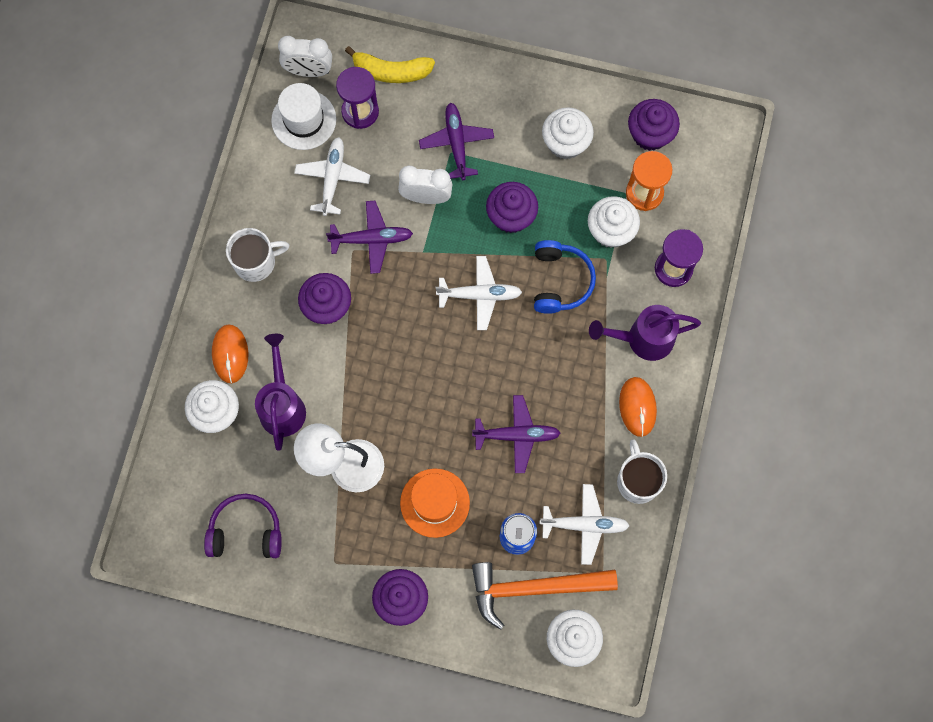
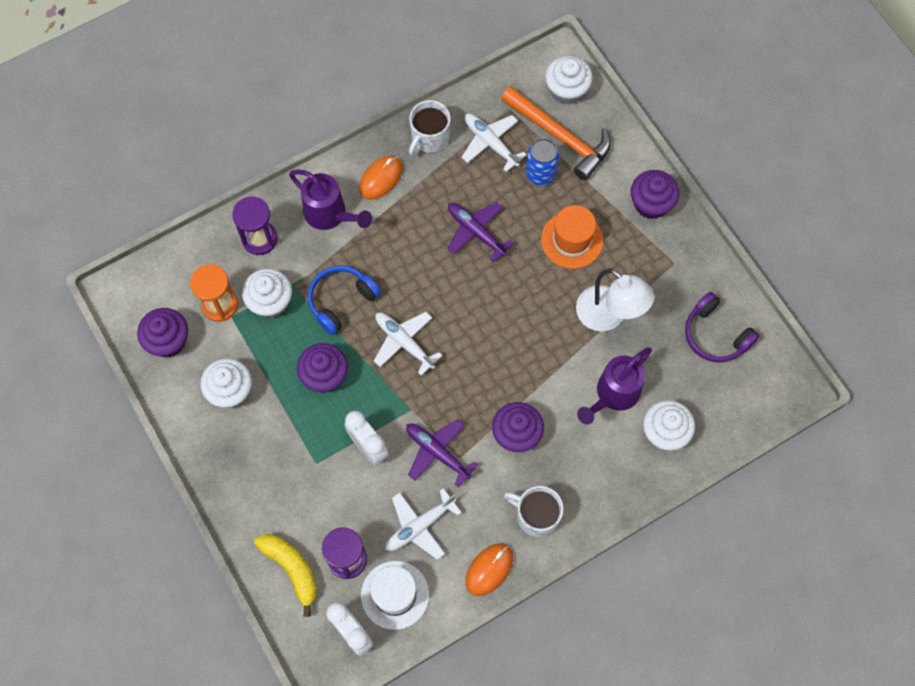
camera: 135 degrees left, 5 degrees down
orange mouse [212,325,248,383] -> orange mouse moved to [466,544,513,596]
purple plane [419,103,494,180] -> none

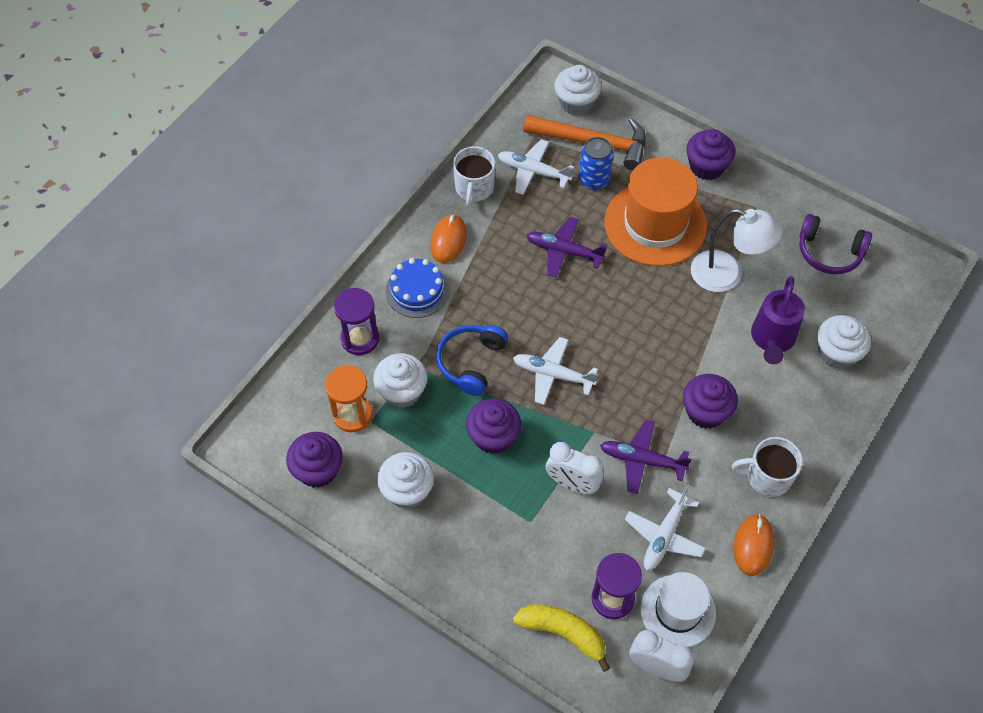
camera: 25 degrees left, 10 degrees down
purple watering can [289,169,372,230] -> blue cake [386,258,449,318]
orange hat [541,205,603,269] -> orange hat [605,157,707,266], size x1.61

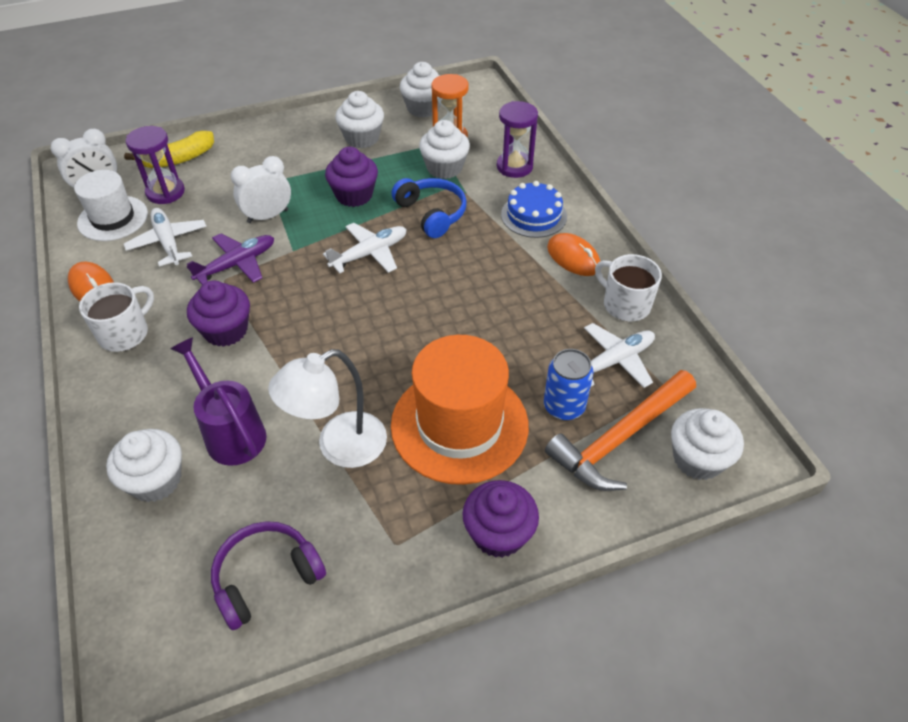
camera: 125 degrees right, 10 degrees down
purple cupcake [286,432,343,488] -> white cupcake [400,62,441,118]
purple plane [526,217,607,277] -> none

